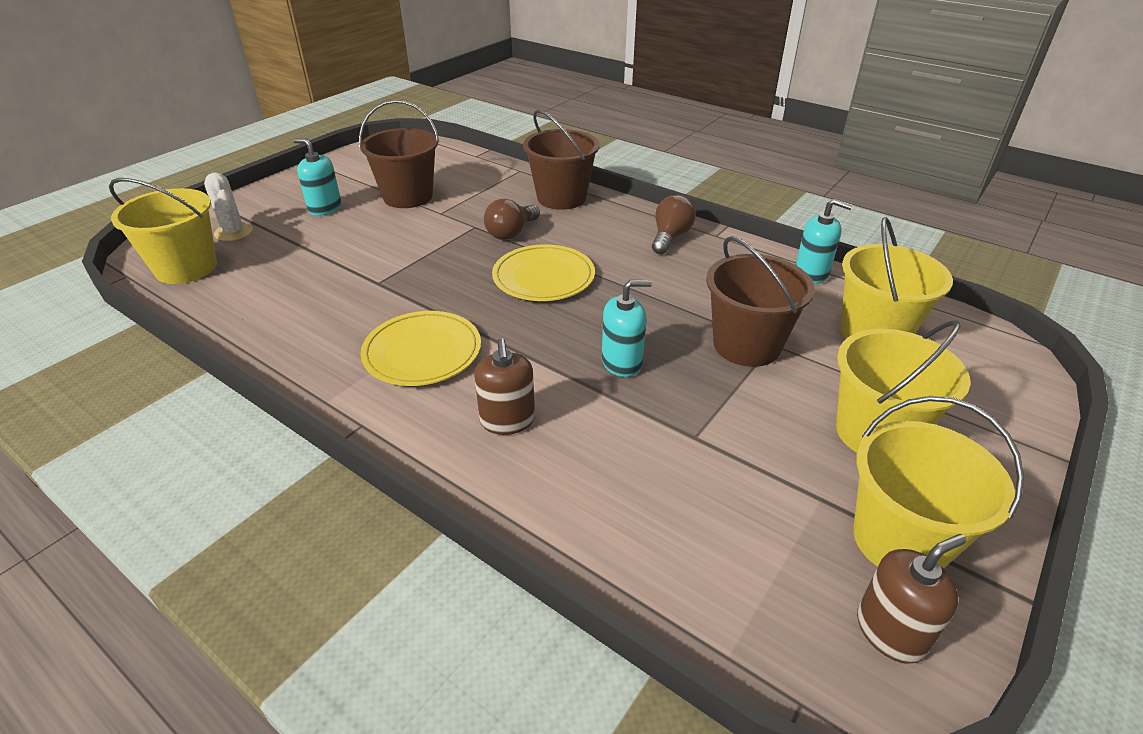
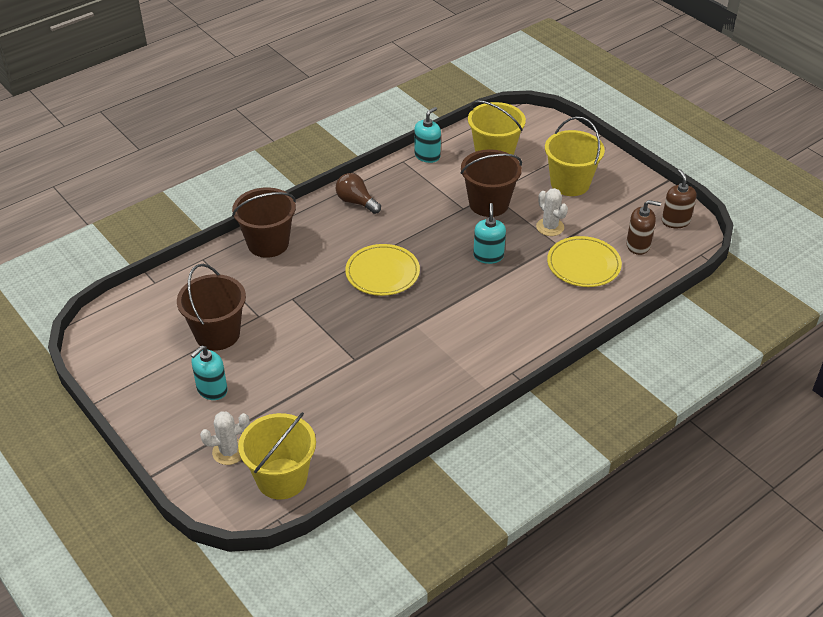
camera: 75 degrees left, 5 degrees up
yellow plate [361,311,481,386] -> yellow plate moved to [547,236,622,287]
brown soap dispenser [474,338,535,435] -> brown soap dispenser moved to [626,200,661,255]
brown light bulb [484,199,540,240] -> none
yellow bucket [853,396,1024,569] -> none
none -> white cactus [536,188,568,236]

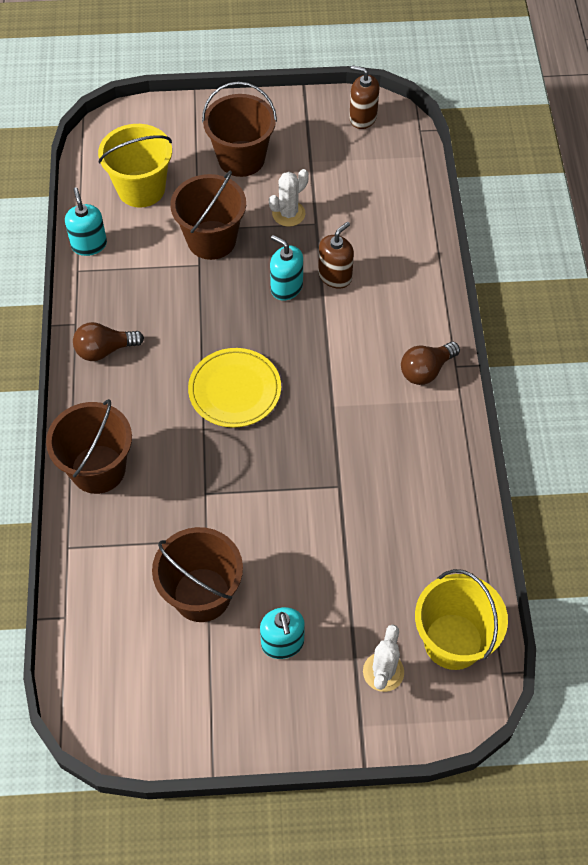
camera: 55 degrees left, 15 degrees up
white cactus [536,188,568,236] -> white cactus turned 45 degrees counterclockwise [269,169,309,227]
yellow bucket [545,117,605,196] -> brown bucket [202,81,277,177]
yellow plate [547,236,622,287] -> none
brown soap dispenser [626,200,661,255] -> brown soap dispenser moved to [318,222,354,288]
none -> brown light bulb [401,342,460,385]

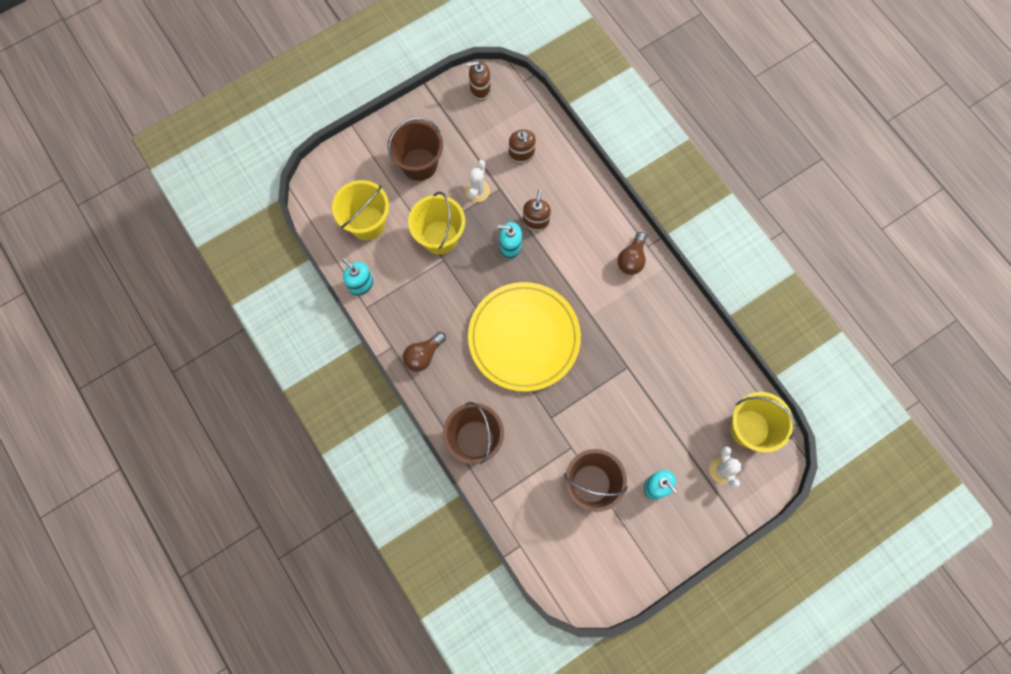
camera: 30 degrees left, 15 degrees up
brown bucket [170,171,246,260] -> yellow bucket [408,192,465,255]
yellow plate [188,348,281,428] -> yellow plate [468,282,581,392], size x1.69
none -> brown soap dispenser [509,129,536,164]

